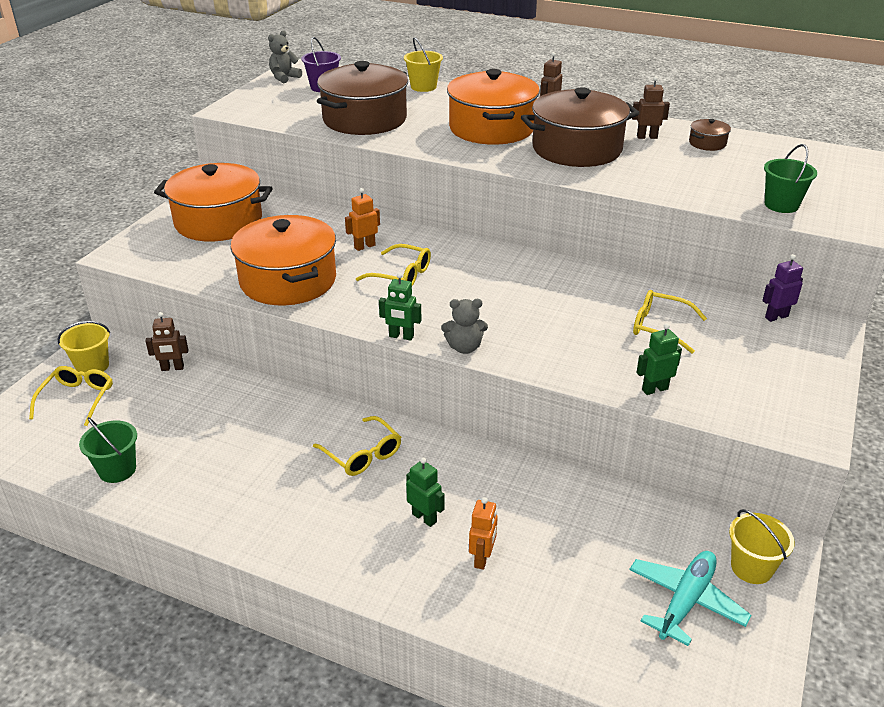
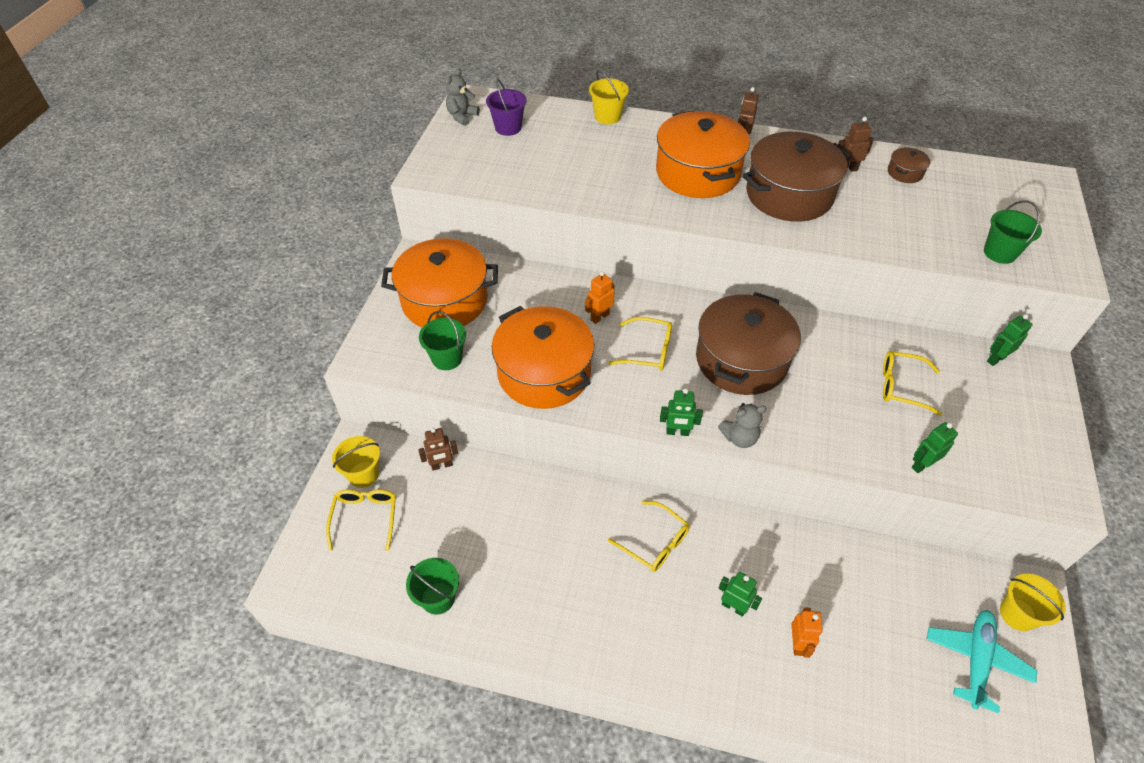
camera: 10 degrees left, 15 degrees up
brown pot [317,61,408,135] -> brown pot moved to [696,292,801,395]
purple robot [762,254,803,322] -> green robot [987,314,1033,366]
none -> green bucket [419,311,466,370]

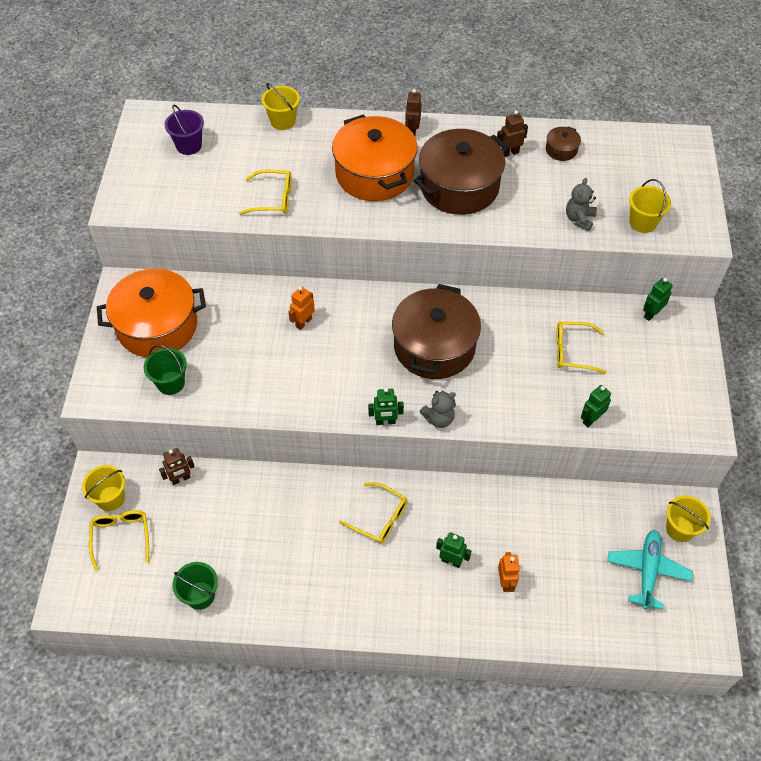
camera: 10 degrees left, 5 degrees up
grey teddy bear [445,69,480,126] -> grey teddy bear moved to [566,178,597,231]
orange pot [492,306,594,409] -> none
yellow glasses [609,317,672,371] -> yellow glasses moved to [239,169,291,215]
green bucket [984,200,1042,264] -> yellow bucket [629,179,671,233]

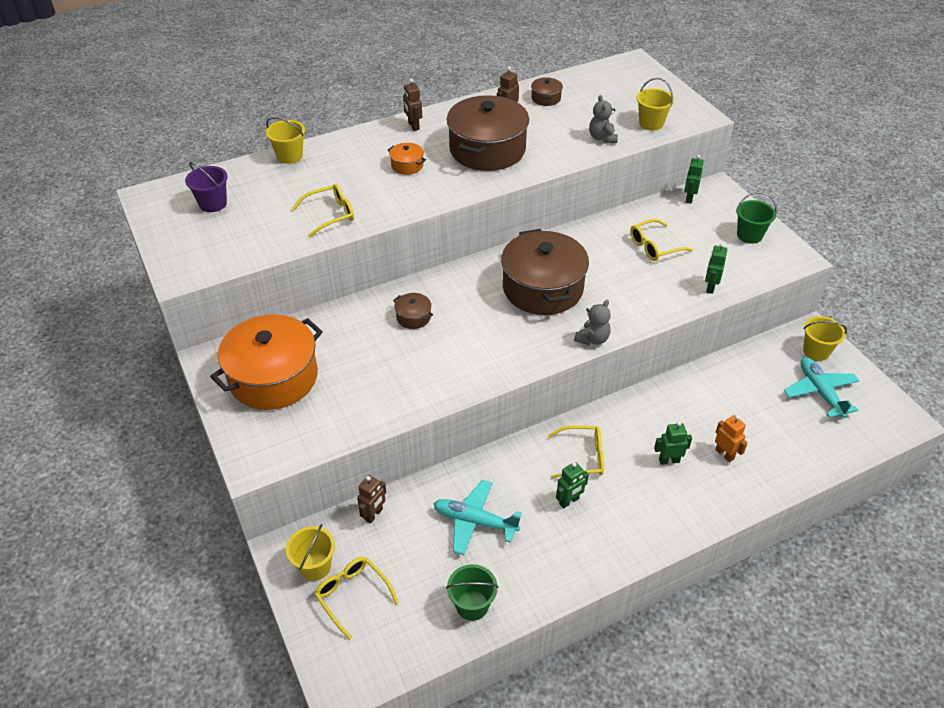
camera: 30 degrees left, 10 degrees down
green bucket [144,345,187,395] -> green bucket moved to [736,192,777,244]
orange robot [289,287,315,330] -> brown pot [393,293,433,329]
orange pot [332,114,417,201] -> orange pot [388,143,426,175], size x0.42
green robot [368,388,404,425] -> green robot moved to [556,462,589,508]
none -> turquoise plane [434,480,521,555]

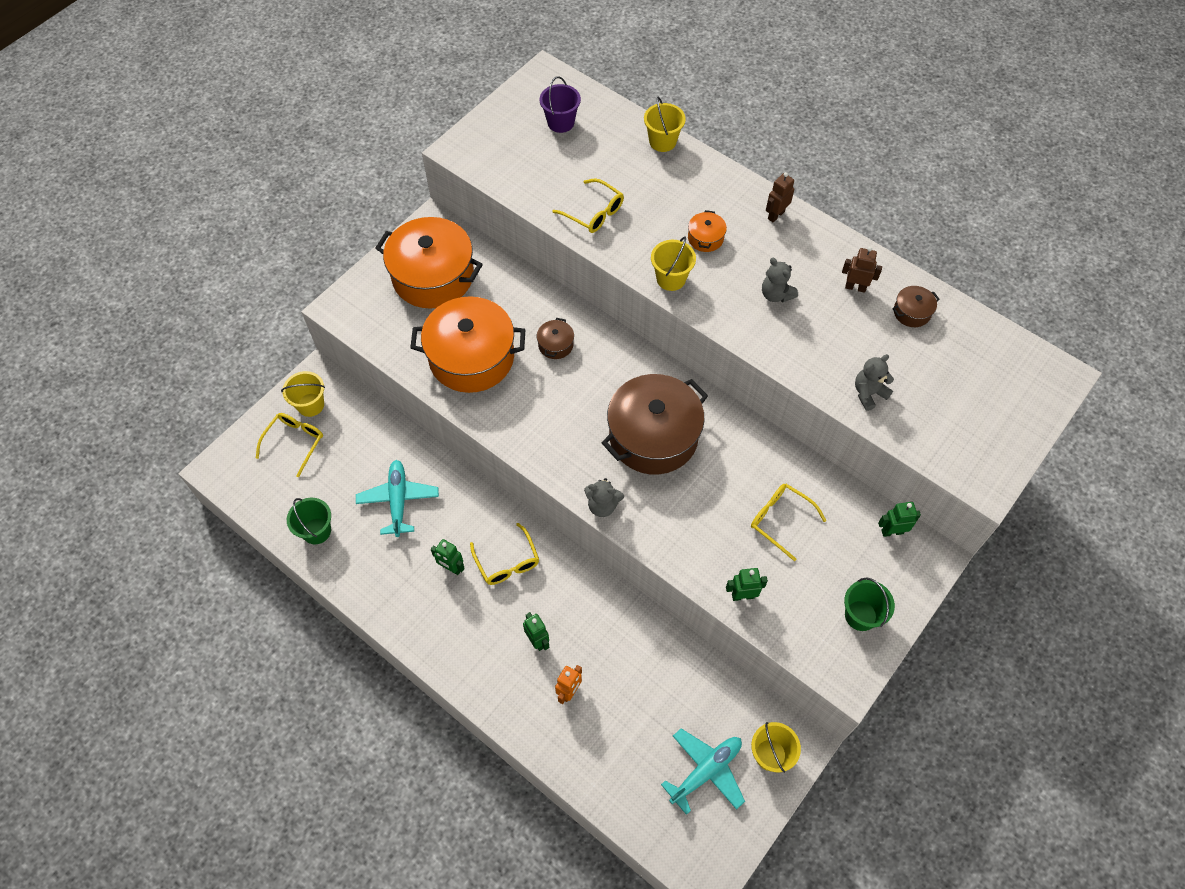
camera: 65 degrees right, 15 degrees up
brown robot [357,475,386,523] -> none
brown pot [446,95,529,171] -> grey teddy bear [762,258,798,302]
yellow bucket [637,78,674,130] -> yellow bucket moved to [651,237,696,291]
none -> orange pot [410,296,525,393]

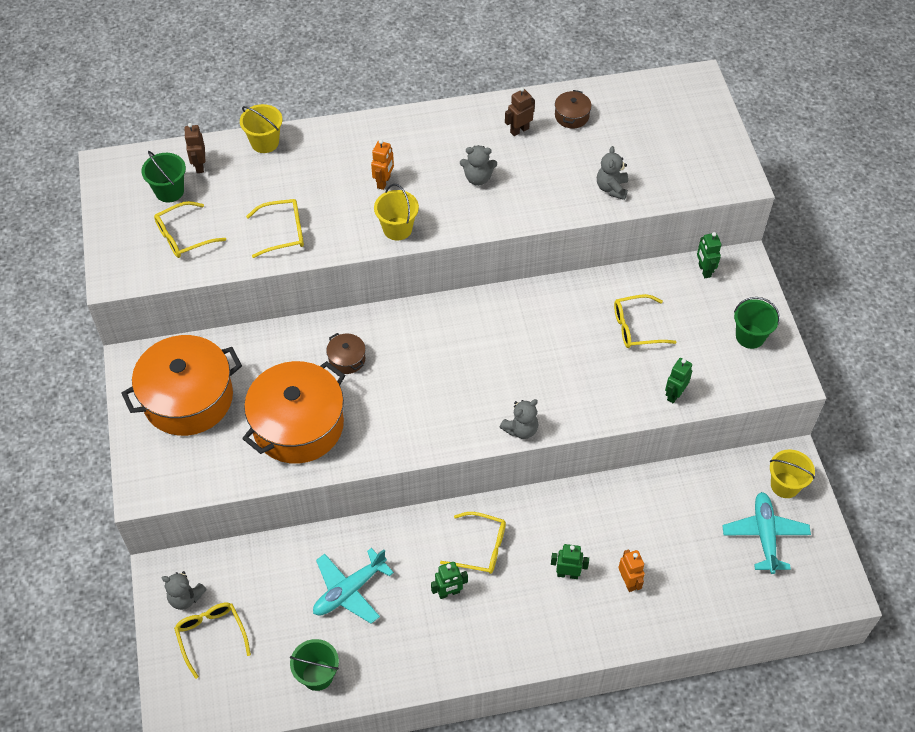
camera: 50 degrees left, 5 degrees down
yellow bucket [281,371,325,417] -> grey teddy bear [162,571,207,610]
turquoise plane [356,460,439,537] -> turquoise plane turned 75 degrees counterclockwise [313,548,394,624]
purple bucket [540,76,581,133] -> green bucket [141,151,186,202]
brown pot [602,374,708,475] -> none
orange pot [688,210,727,252] -> orange robot [371,140,394,190]
brown robot [766,172,794,223] -> brown robot moved to [184,123,205,173]
green robot [878,502,921,537] -> green robot turned 45 degrees counterclockwise [697,232,721,278]
none -> yellow glasses [154,201,226,258]

